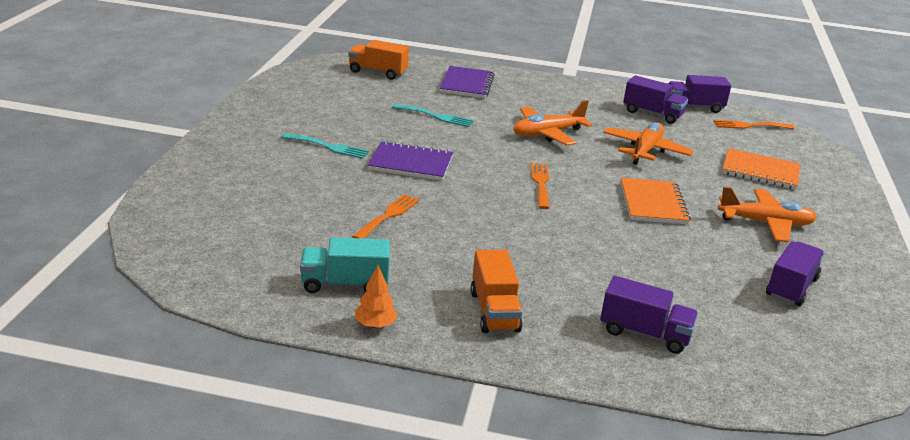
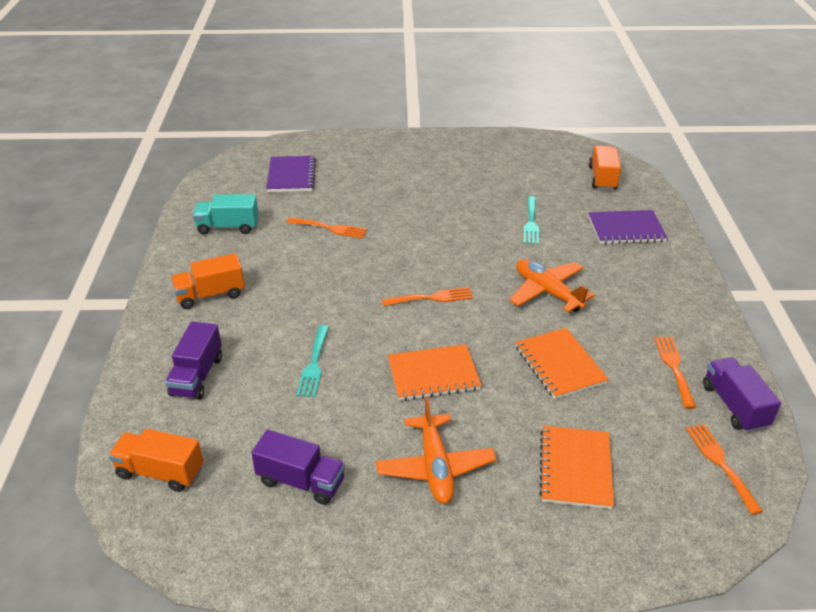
camera: 80 degrees right, 10 degrees up
turquoise fork [281,133,369,159] -> turquoise fork moved to [296,325,329,397]
turquoise truck [300,237,390,293] -> turquoise truck turned 75 degrees counterclockwise [193,194,259,234]
orange tree [355,265,398,328] -> none
purple notebook [368,141,453,181] -> purple notebook moved to [266,156,316,192]
orange plane [603,122,693,165] -> orange notebook [515,328,609,399]
purple truck [623,75,688,124] -> orange fork [654,336,696,409]
none -> orange truck [108,429,204,492]

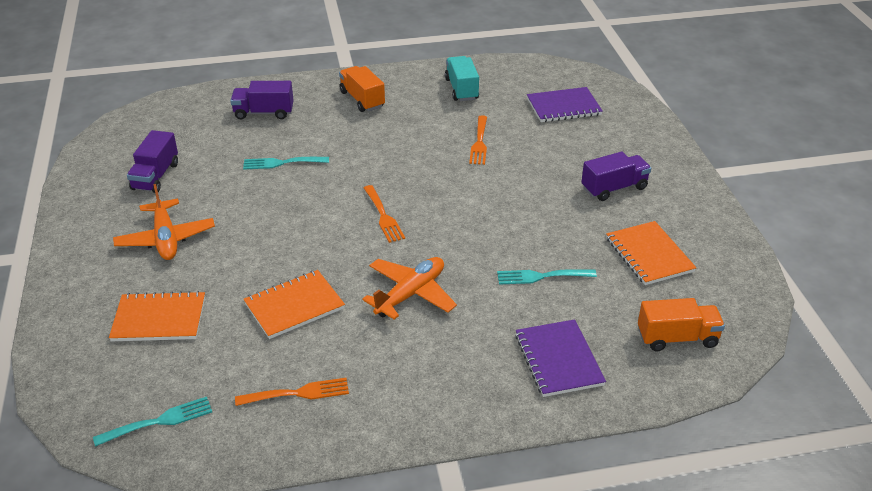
camera: 80 degrees right, 0 degrees up
orange truck [108,429,204,492] -> none
orange plane [376,397,496,504] -> orange plane turned 90 degrees counterclockwise [113,184,215,260]
orange notebook [388,344,481,401] -> orange notebook moved to [606,221,697,285]
orange fork [686,424,763,515] -> turquoise fork [93,397,212,447]
purple truck [703,357,781,432] -> purple truck moved to [582,152,651,201]

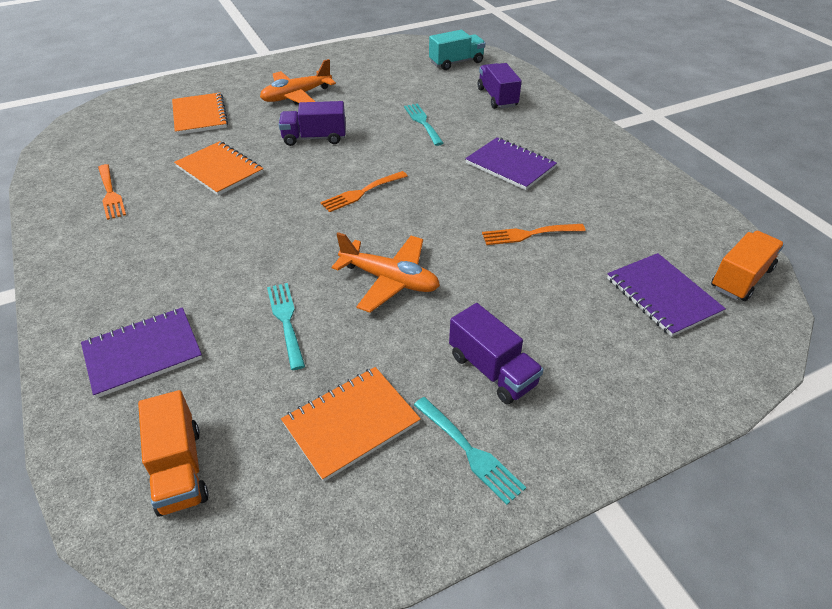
camera: 75 degrees right, 5 degrees up
turquoise fork [93,397,212,447] -> turquoise fork moved to [414,397,526,505]
purple truck [127,130,178,193] -> purple truck moved to [279,101,346,146]
orange truck [339,66,385,112] -> orange truck moved to [711,231,784,301]
orange plane [362,257,457,320] -> orange plane moved to [332,232,440,313]
turquoise truck [445,56,479,101] -> turquoise truck moved to [429,30,485,70]
none -> purple notebook [465,137,557,190]

